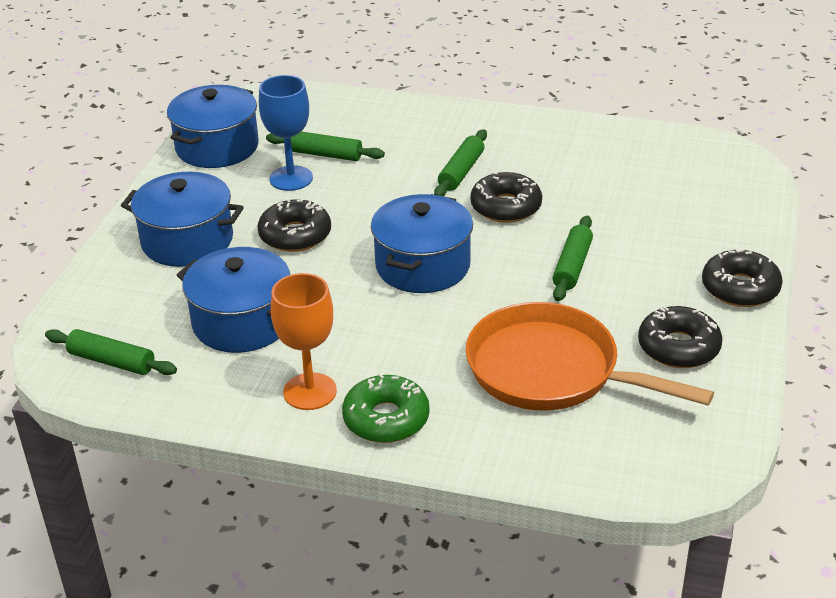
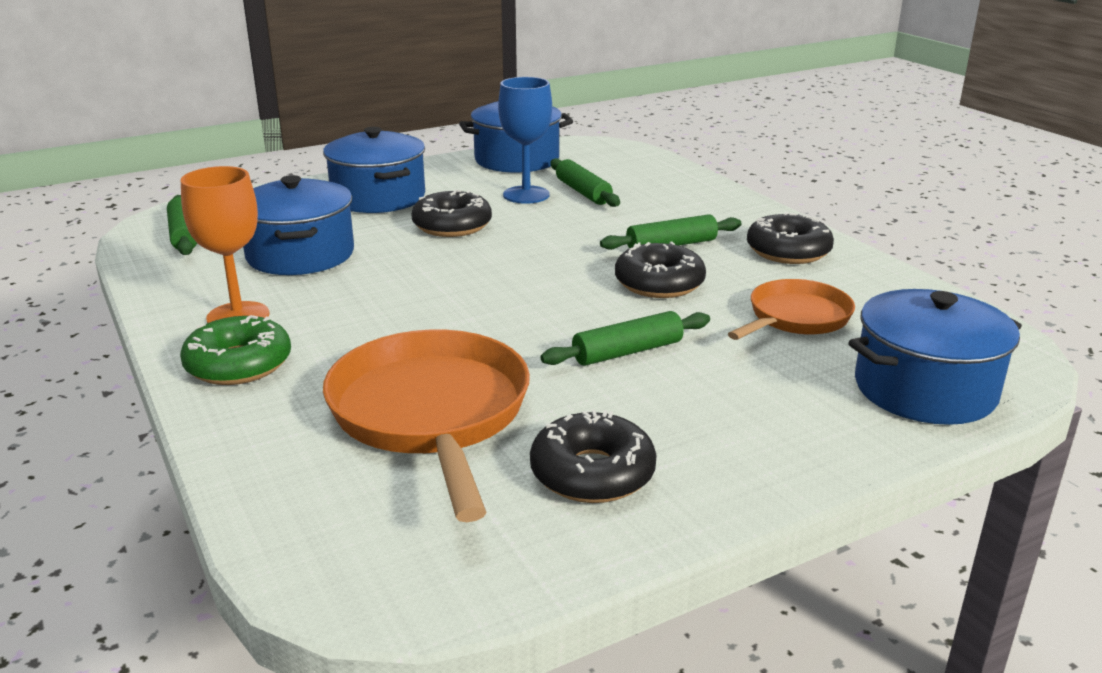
camera: 45 degrees right, 10 degrees down
blue pot [371,194,473,293] -> blue pot moved to [848,289,1022,425]
black donut [702,248,783,307] -> black donut moved to [747,212,834,264]
none -> orange pan [728,279,855,340]

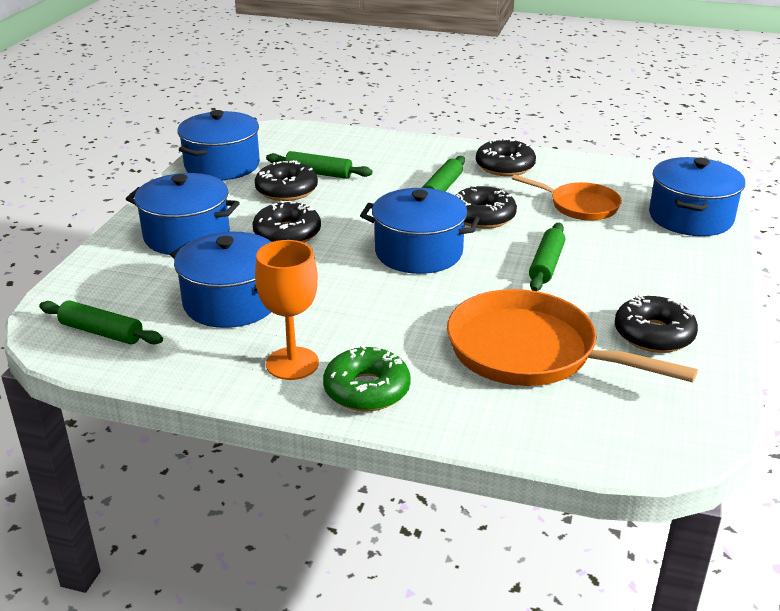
camera: 45 degrees left, 5 degrees up
blue goblet [498,77,552,204] -> black donut [255,160,318,201]
orange pan [728,279,855,340] -> orange pan turned 120 degrees clockwise [512,175,622,221]
none -> blue pot [360,188,479,274]

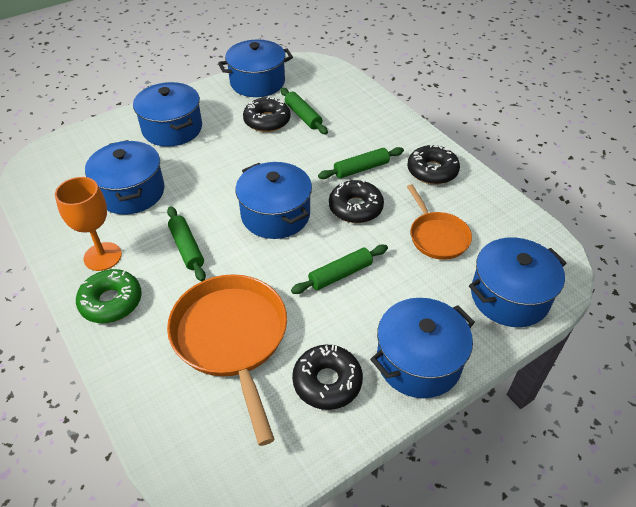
camera: 40 degrees right, 15 degrees up
green rolling pin [39,300,163,344] -> green rolling pin moved to [167,206,206,282]
black donut [252,201,321,243] -> none
none -> blue pot [370,298,475,398]

